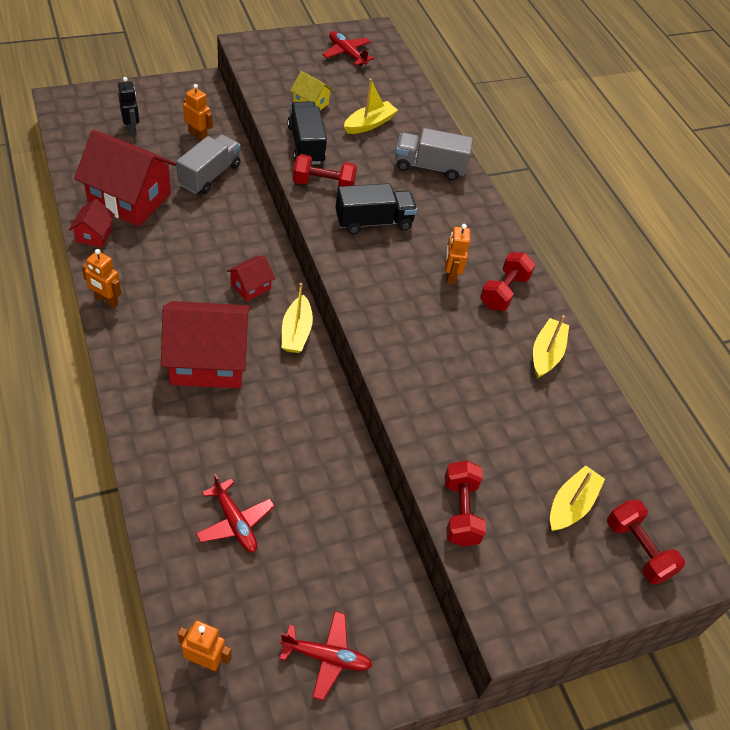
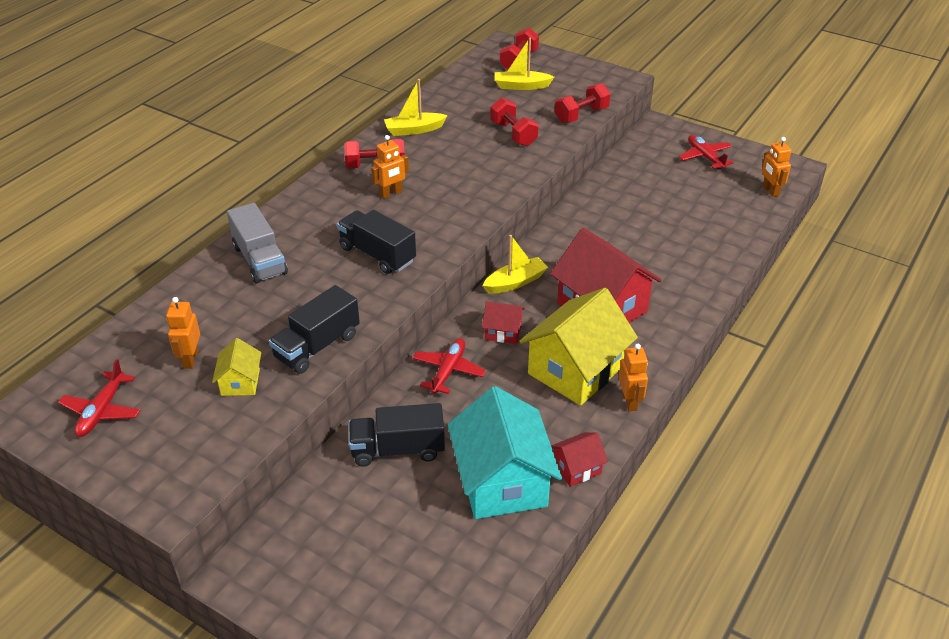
camera: 120 degrees left, 10 degrees down
red house [74,130,176,226] -> turquoise house [448,386,562,519]
black robot [118,77,139,136] -> none
grey truck [176,134,241,194] -> black truck [349,403,445,467]
orange robot [183,84,213,141] -> orange robot moved to [166,297,200,369]
red plane [196,474,275,552] -> red plane moved to [412,338,486,394]
red dumbbell [293,154,357,187] -> red dumbbell moved to [490,98,539,146]
yellow boat [344,78,398,134] -> none
none -> yellow house [519,288,638,405]

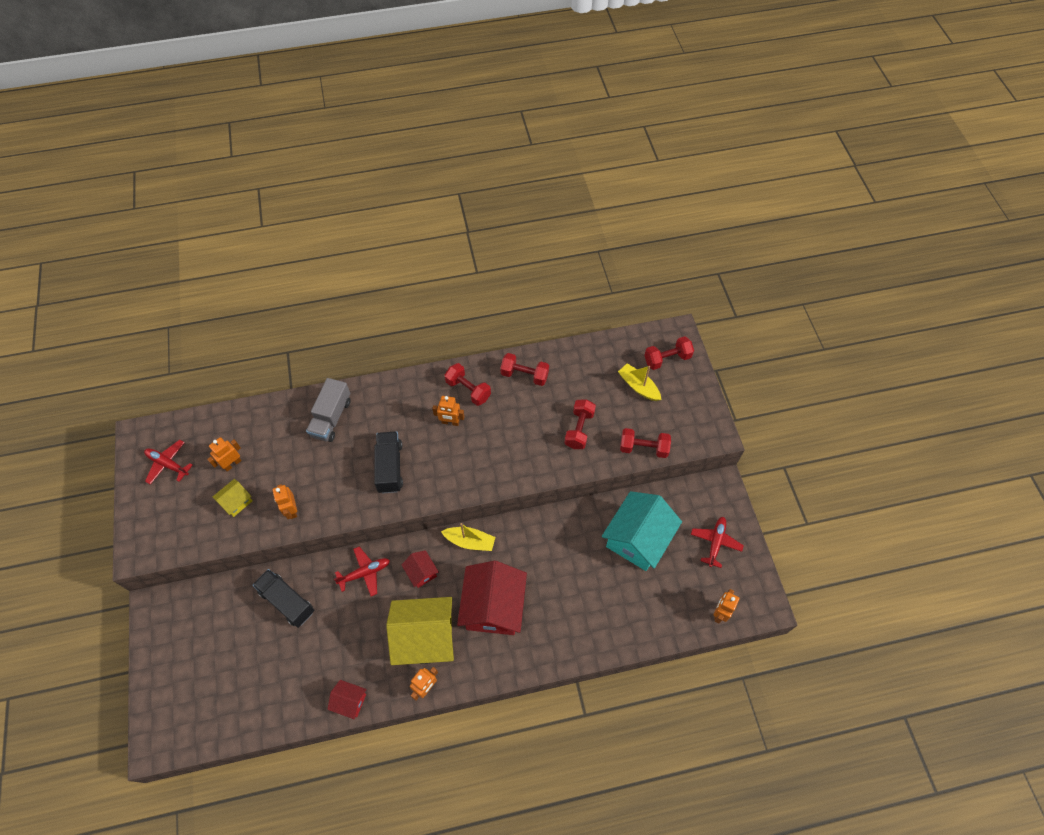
camera: 45 degrees right, 20 degrees up
red plane [58,359,140,437] -> red plane turned 60 degrees clockwise [144,440,193,485]
black truck [269,285,360,374] -> orange robot [272,484,297,519]
yellow boat [384,79,448,136] -> red dumbbell [500,353,549,386]
turquoise house [448,386,562,519] -> turquoise house moved to [602,491,682,571]

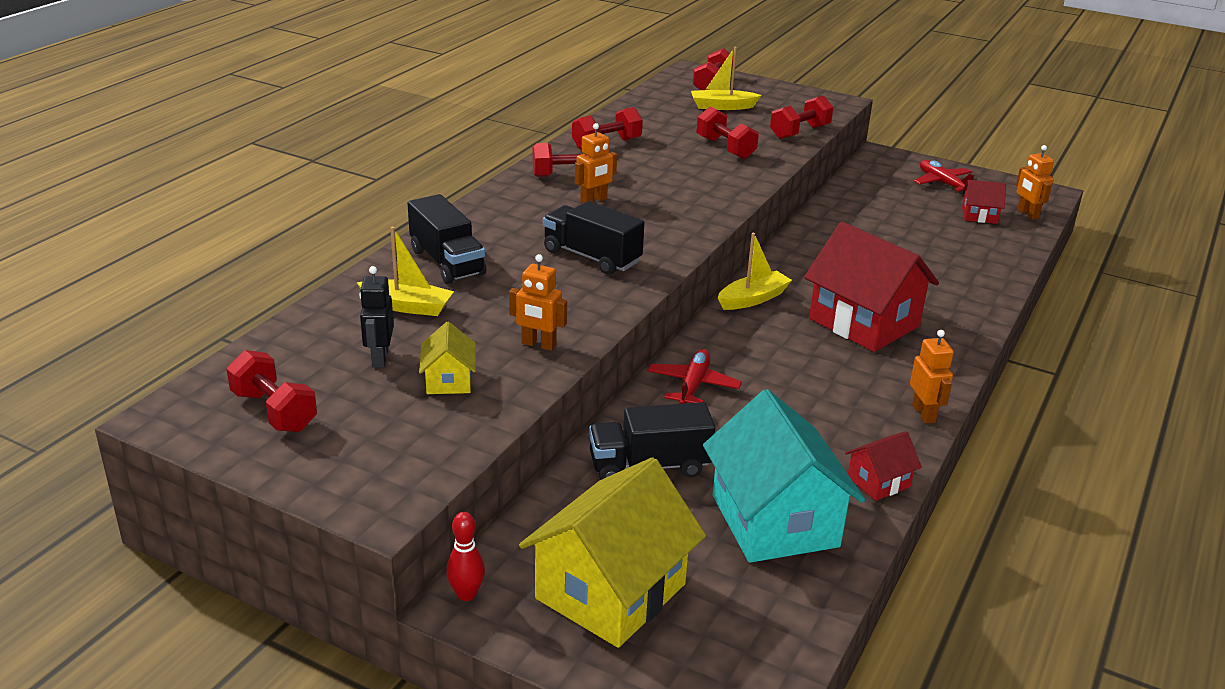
camera: 50 degrees left, 30 degrees down
red plane [144,440,193,485] -> red dumbbell [226,350,317,432]
orange robot [207,437,242,472] -> black robot [360,266,394,368]
grey truck [306,378,351,442] -> black truck [407,194,486,284]
yellow house [386,597,454,665] -> yellow house moved to [519,457,706,648]
red house [402,550,439,588] -> red house moved to [962,180,1006,224]
turquoise house [602,491,682,571] -> turquoise house moved to [703,389,865,563]
none -> yellow boat [357,227,454,316]
none -> red bowling pin [446,512,485,601]

